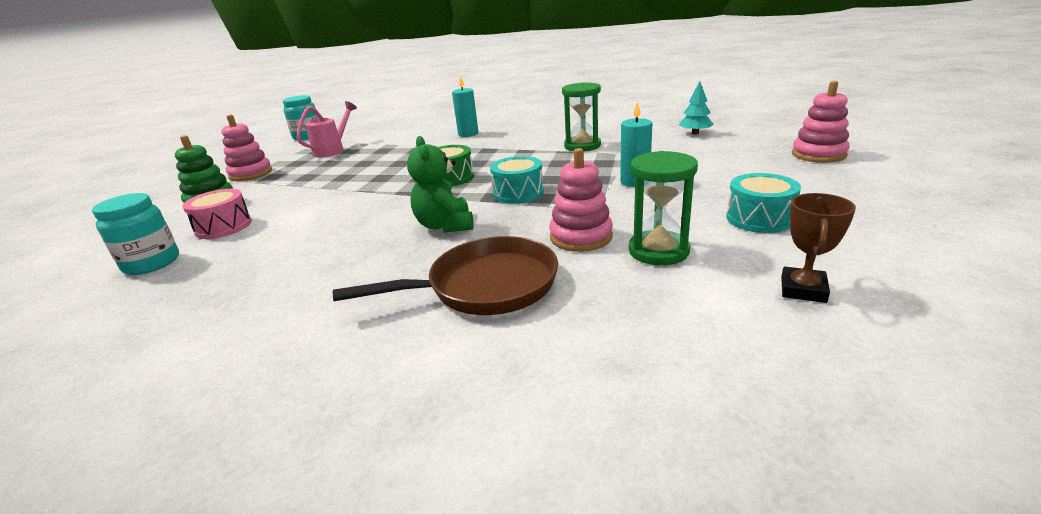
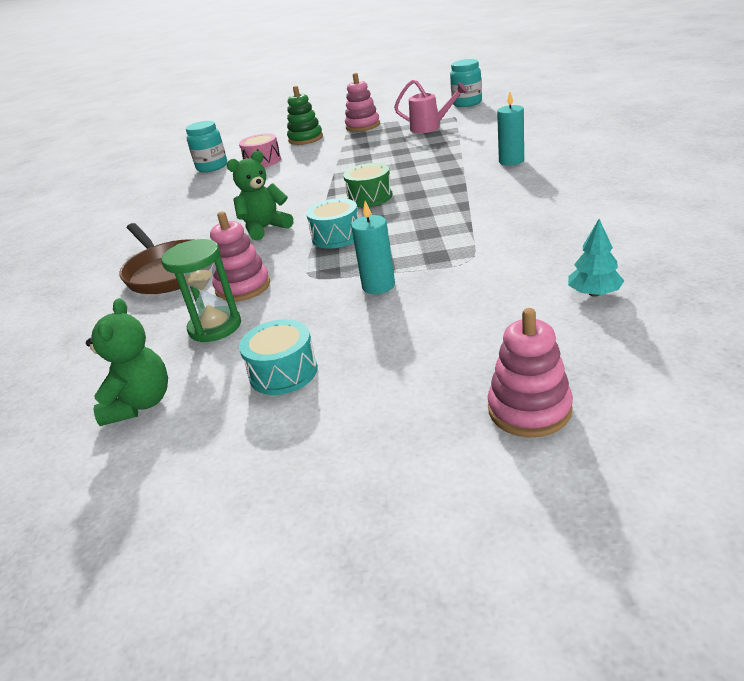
camera: 75 degrees right, 5 degrees up
green hourglass [562,83,601,151] -> none
brown trophy [781,193,856,303] -> green teddy bear [86,298,168,426]

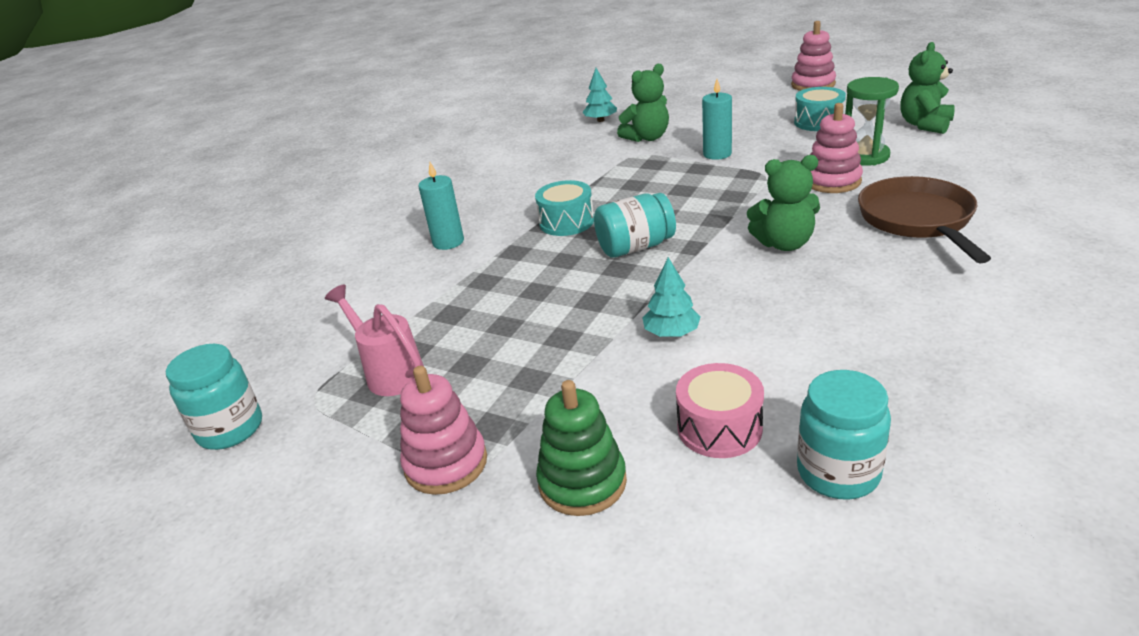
camera: 150 degrees left, 0 degrees up
turquoise drum [306,198,359,249] -> turquoise drum moved to [535,180,594,236]
green drum [343,163,393,207] -> turquoise jar [594,193,676,257]
pink stacking toy [488,308,573,437] -> pink stacking toy moved to [791,21,836,91]
none -> green teddy bear [617,64,669,142]
none -> turquoise tree [642,257,701,337]

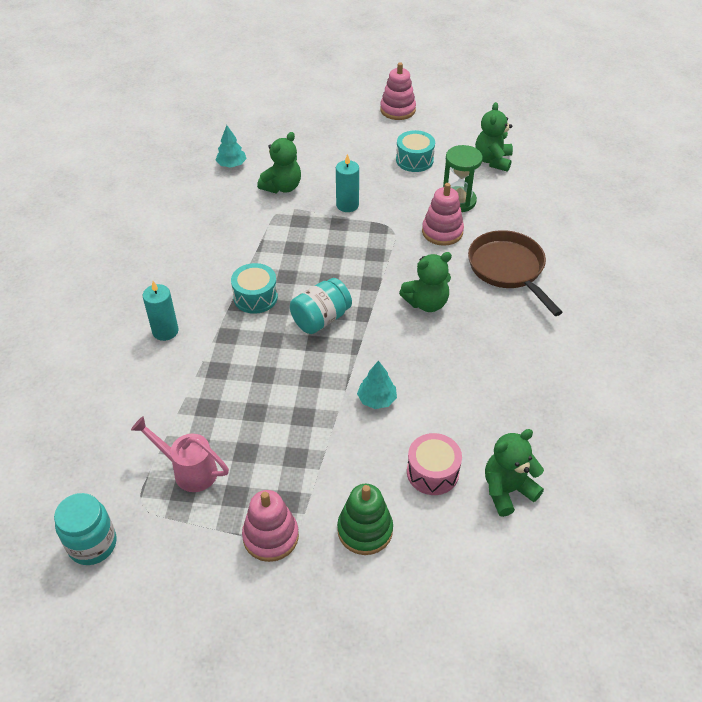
camera: 25 degrees left, 15 degrees up
turquoise jar [797,370,891,500] -> green teddy bear [485,429,544,517]

